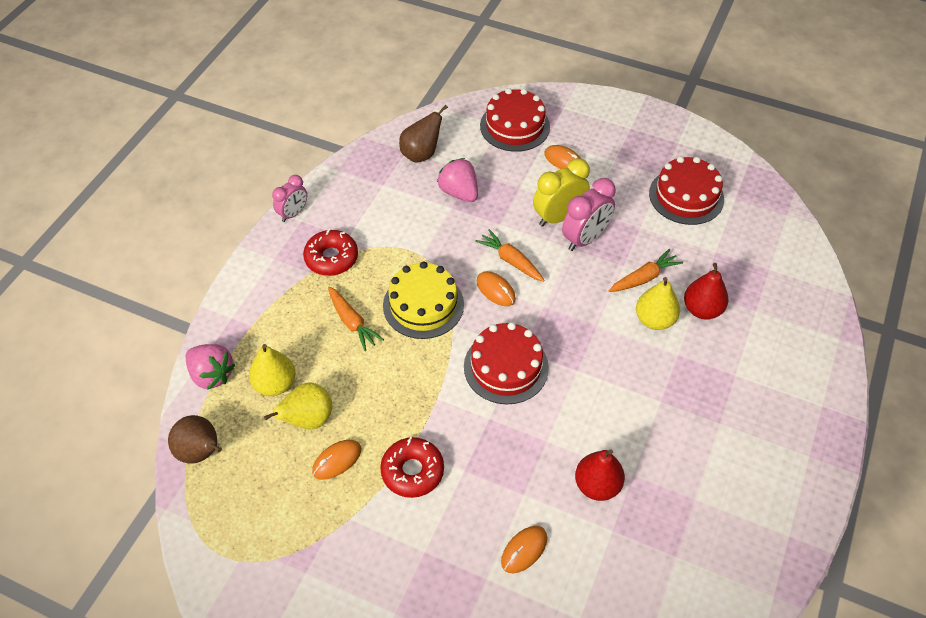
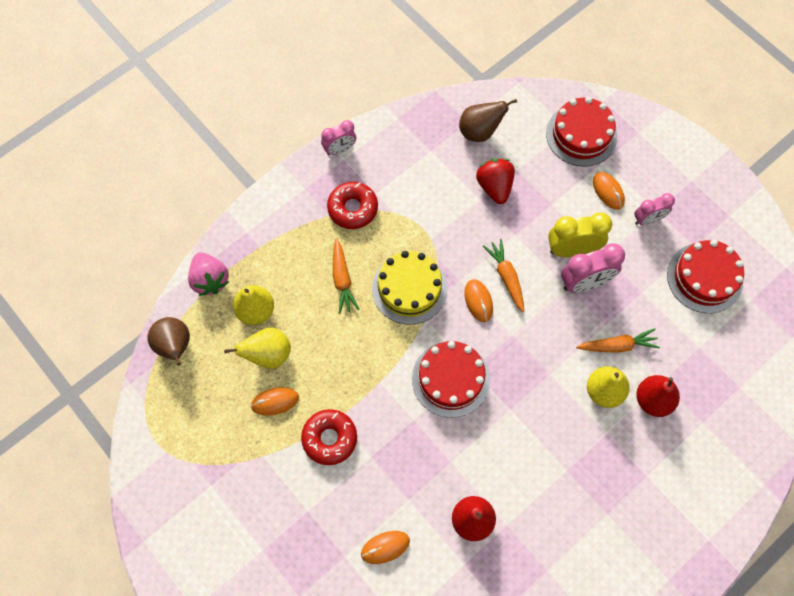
camera: 25 degrees right, 15 degrees up
pink strawberry [437,158,478,202] -> red strawberry [476,159,515,204]
none -> pink clock [634,193,675,225]

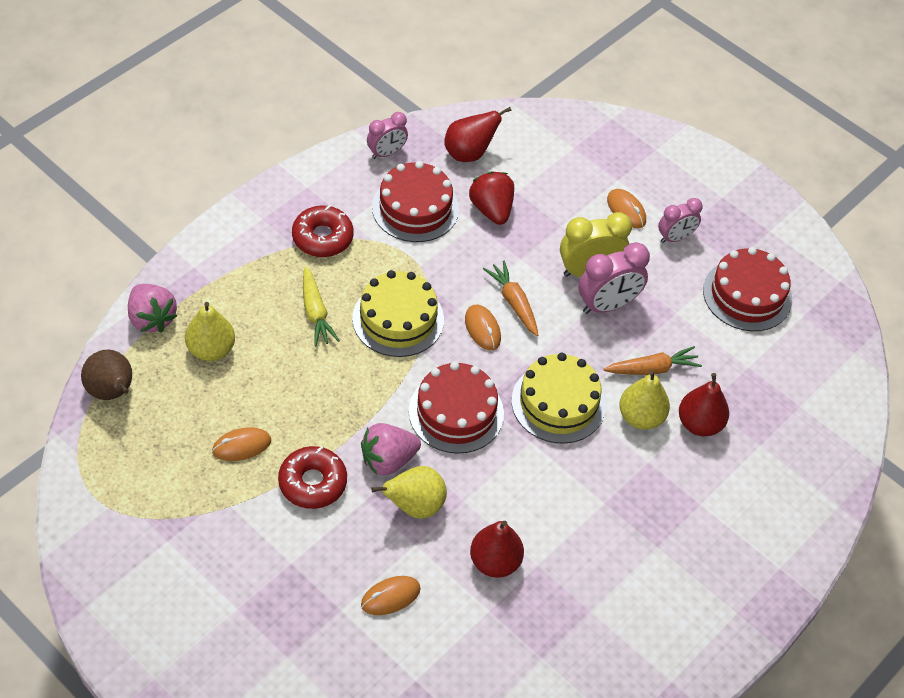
camera: 10 degrees left, 15 degrees down
yellow pear [224,327,291,369] -> yellow pear moved to [371,466,447,519]
pink clock [321,120,356,155] -> pink clock moved to [367,112,408,159]
orange carrot [333,238,360,314] -> yellow carrot [303,267,340,346]
brown pear [459,99,517,142] -> red pear [444,107,512,162]
red cake [546,97,617,166] -> red cake moved to [372,161,459,242]
none -> pink strawberry [361,423,421,476]
none -> yellow cake [512,353,606,444]

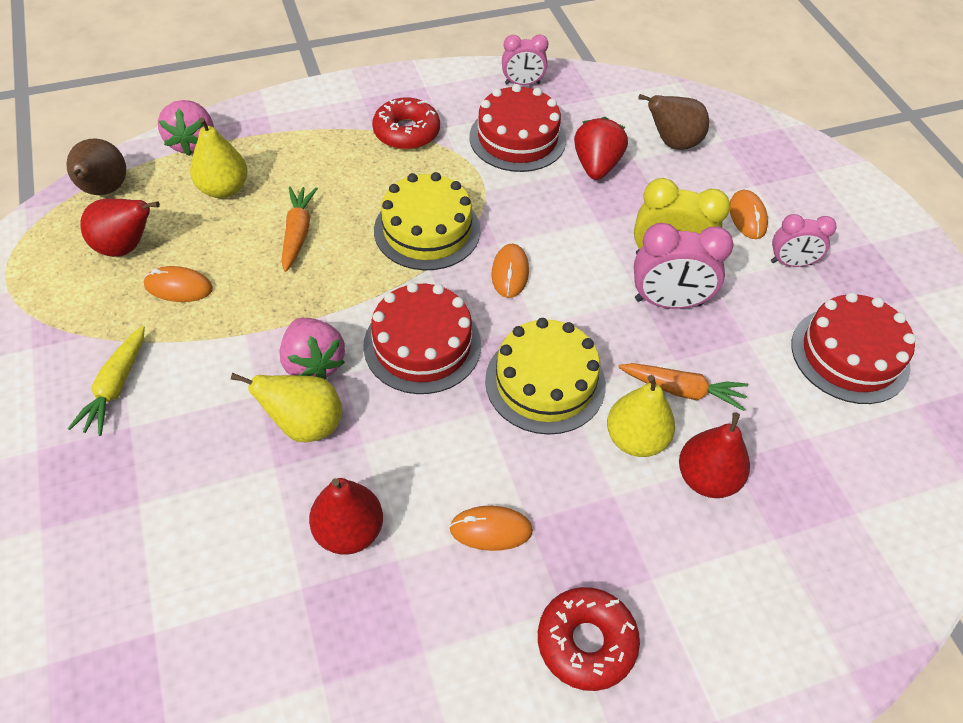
camera: 30 degrees right, 0 degrees up
red donut [278,446,347,509] -> red donut moved to [538,587,640,691]
yellow carrot [303,267,340,346] -> yellow carrot moved to [68,326,145,436]
pink strawberry [361,423,421,476] -> pink strawberry turned 120 degrees counterclockwise [280,318,345,380]
orange mouse [361,576,421,615] -> orange mouse moved to [449,506,533,551]
red pear [444,107,512,162] -> red pear moved to [80,199,160,257]
orange carrot [483,260,538,336] -> orange carrot moved to [281,186,318,272]
none -> brown pear [638,94,709,150]

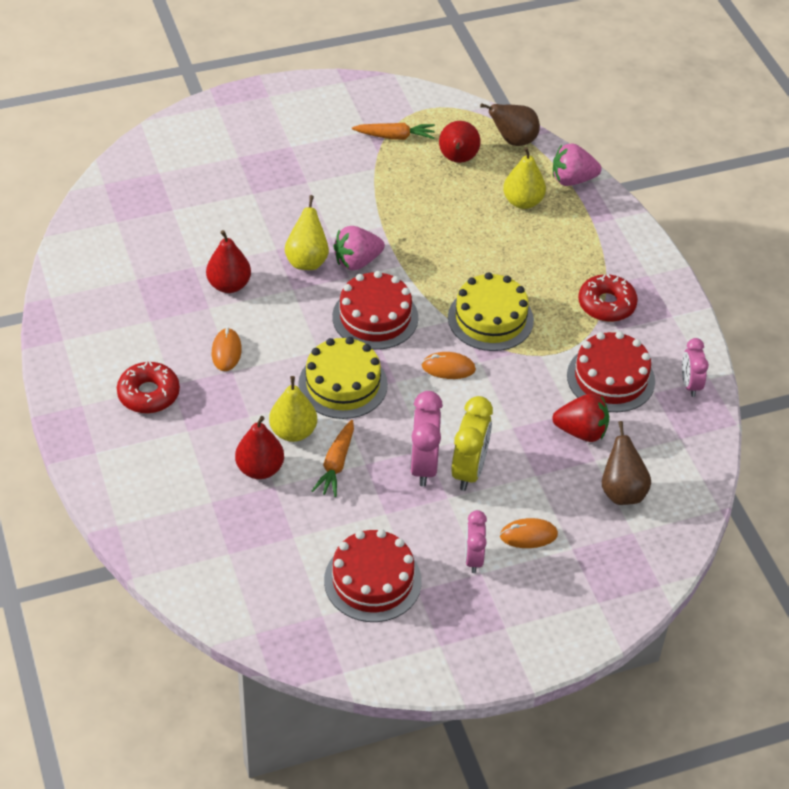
camera: 90 degrees right, 5 degrees down
yellow carrot [68,326,145,436] -> none
orange mouse [144,266,213,302] -> none
orange carrot [281,186,318,272] -> orange carrot moved to [352,123,435,140]

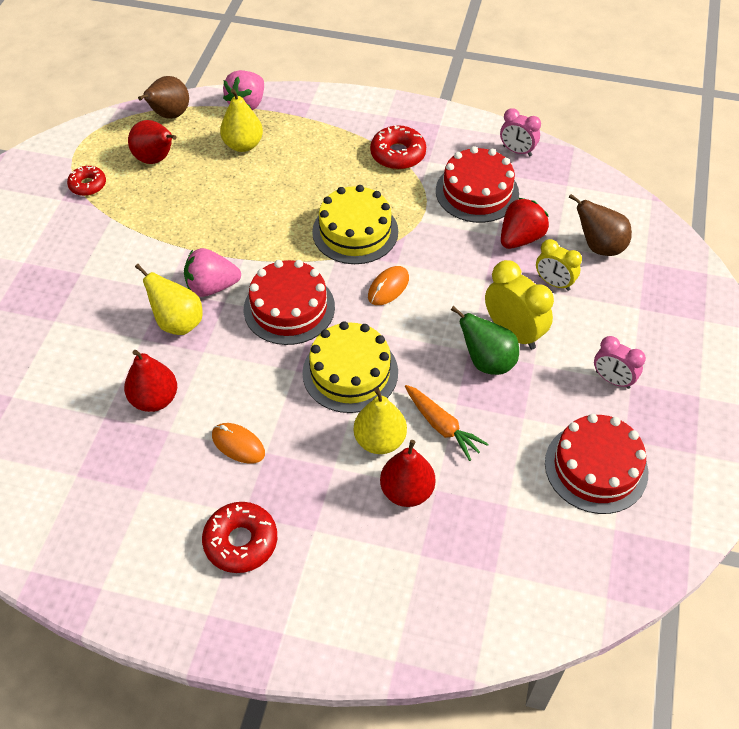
camera: 55 degrees left, 5 degrees up
pink strawberry [333,226,385,271] -> pink strawberry turned 75 degrees clockwise [184,248,241,297]
orange carrot [352,123,435,140] -> red donut [67,166,106,196]
pink clock [410,391,443,487] -> green pear [451,306,519,375]
orange mouse [500,518,558,548] -> none
none -> yellow clock [536,239,582,291]

